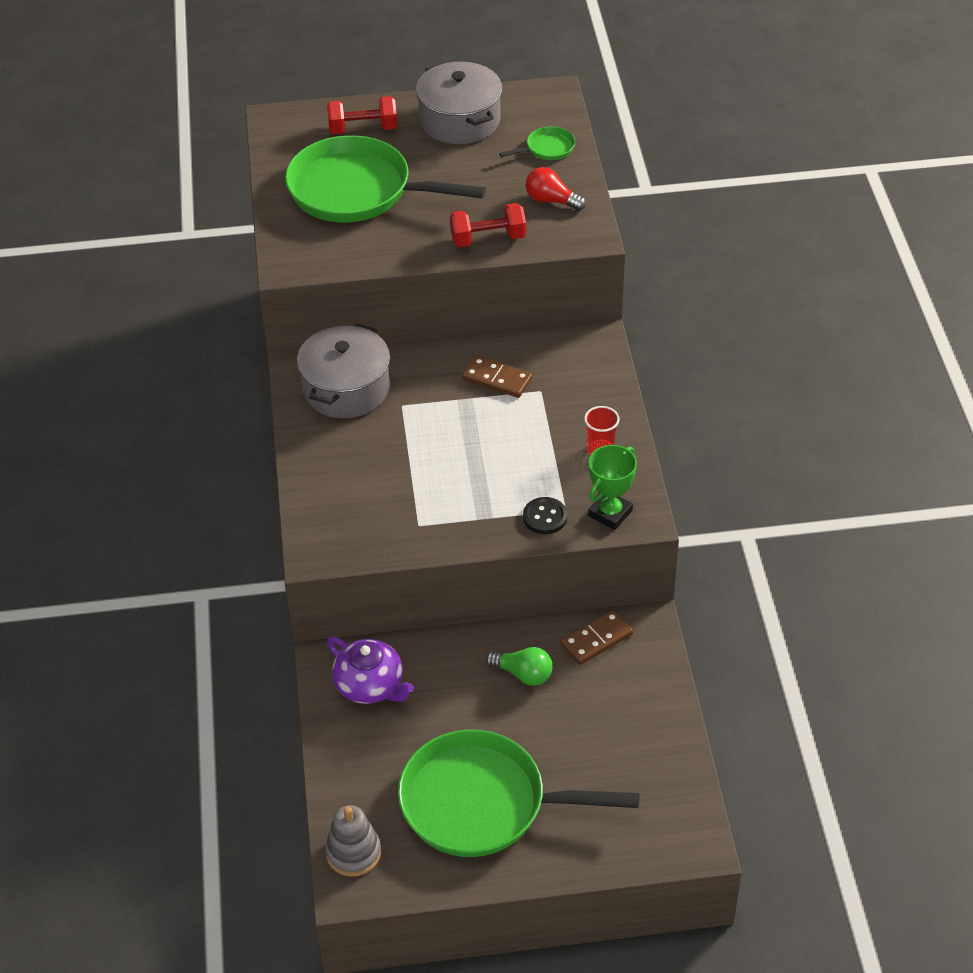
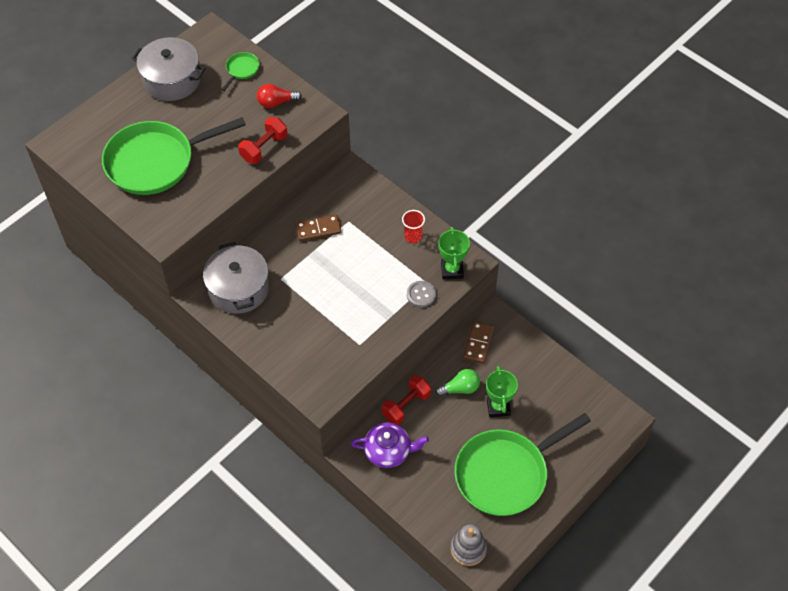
camera: 40 degrees left, 10 degrees up
red dumbbell [327,96,397,134] -> red dumbbell moved to [382,375,431,425]
black button [523,497,567,534] -> grey button [407,281,436,307]
none -> green trophy [486,366,518,417]

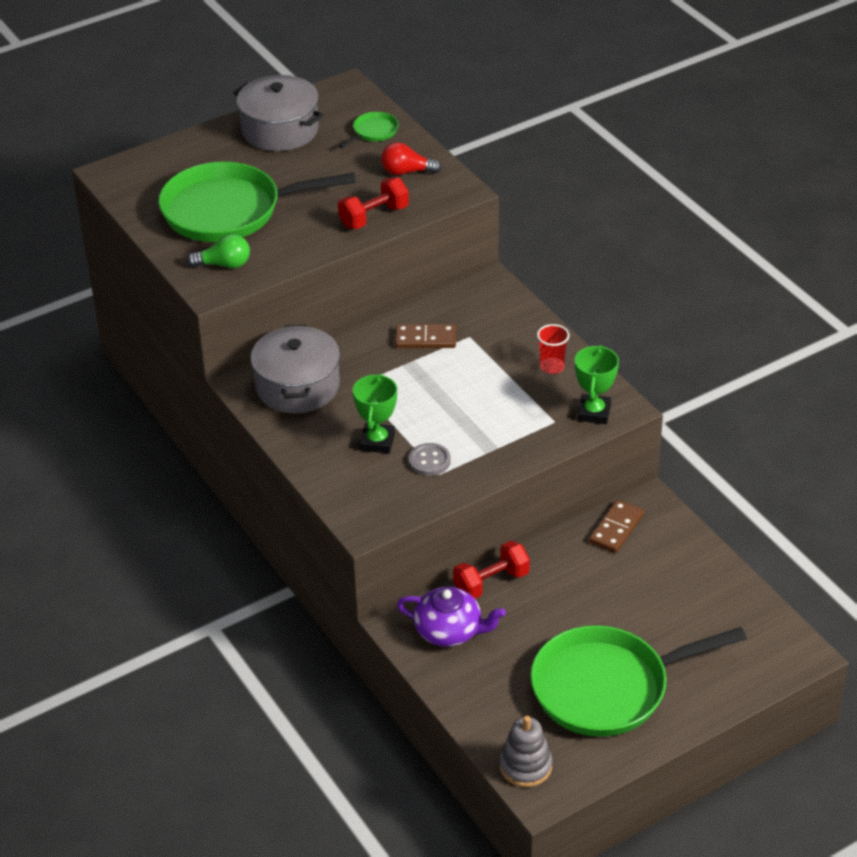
camera: 15 degrees right, 15 degrees down
grey button [407,281,436,307] -> grey button moved to [409,443,451,476]
green light bulb [435,369,480,397] -> green light bulb moved to [187,234,250,268]
green trophy [486,366,518,417] -> green trophy moved to [353,374,397,453]

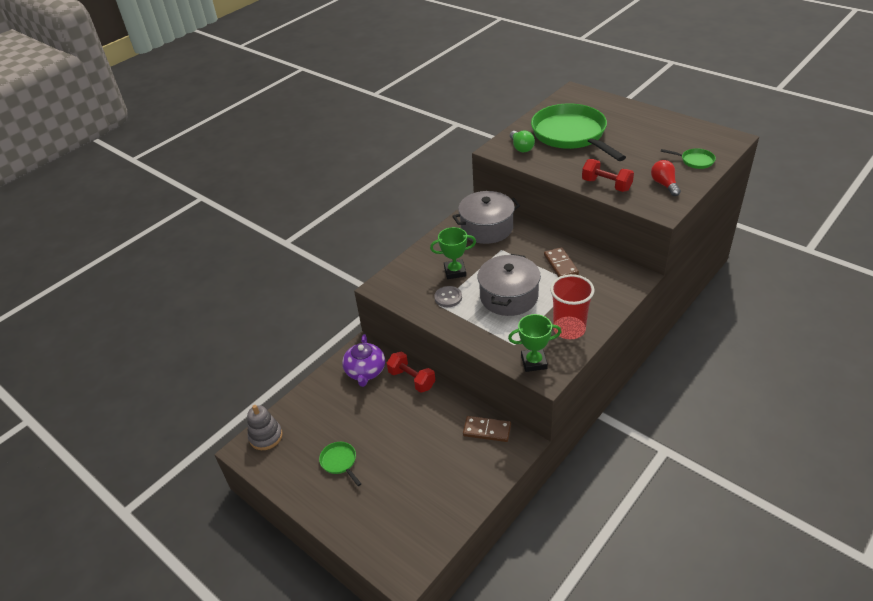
camera: 75 degrees right, 0 degrees up
grey pot [233,75,323,151] -> grey pot moved to [478,254,541,316]
green pan [531,625,747,737] -> green pan [319,442,361,486], size x0.40
red cup [537,324,569,374] -> red cup [550,274,594,339], size x1.76

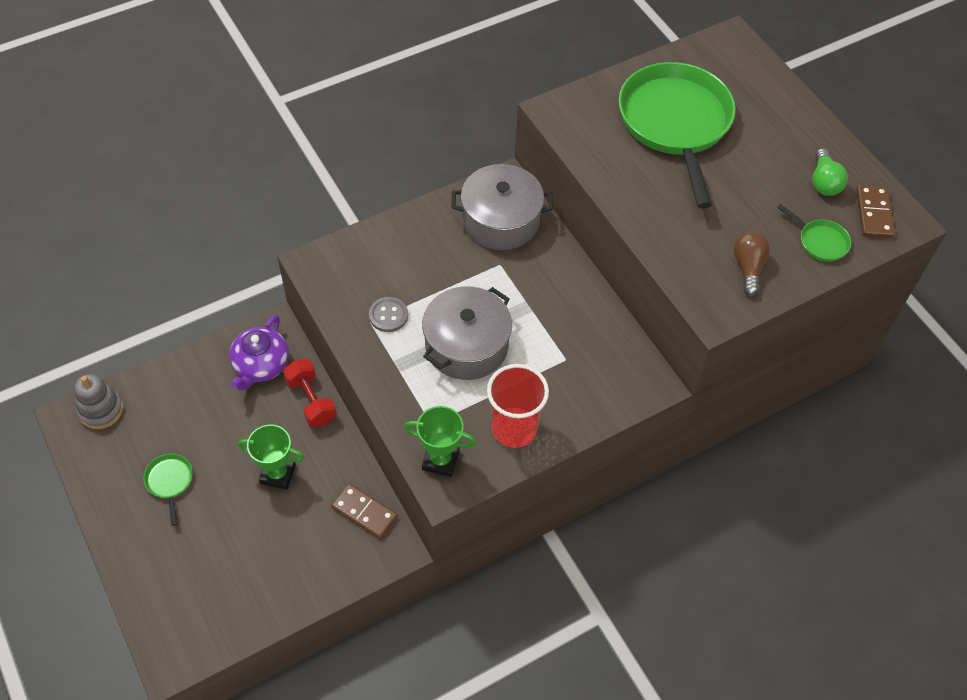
camera: 15 degrees right, 15 degrees up
green trophy [430,227,476,279] -> green trophy moved to [238,424,305,490]
green light bulb [510,131,535,152] -> green light bulb moved to [812,148,848,196]
brown domino [544,247,579,277] -> brown domino moved to [856,185,895,238]
red dumbbell [582,159,634,192] -> none
red light bulb [651,160,681,196] -> brown light bulb [733,232,770,296]

